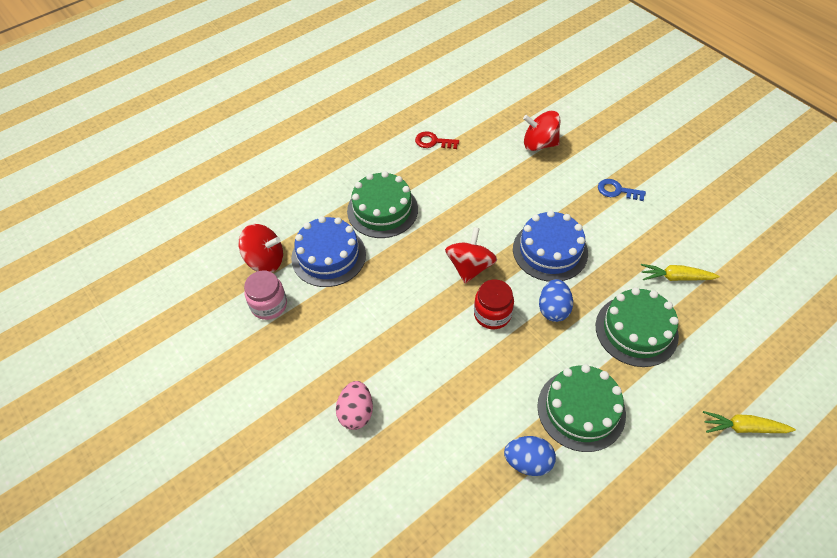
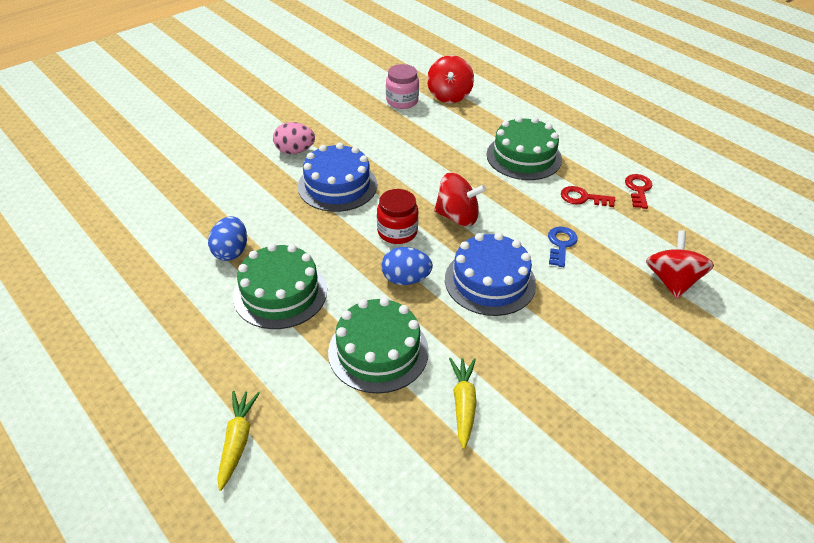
camera: 85 degrees right, 10 degrees down
blue cake [291,216,366,287] -> blue cake moved to [298,143,377,212]
blue key [598,179,646,201] -> blue key moved to [548,227,578,267]
none -> red key [561,186,615,207]

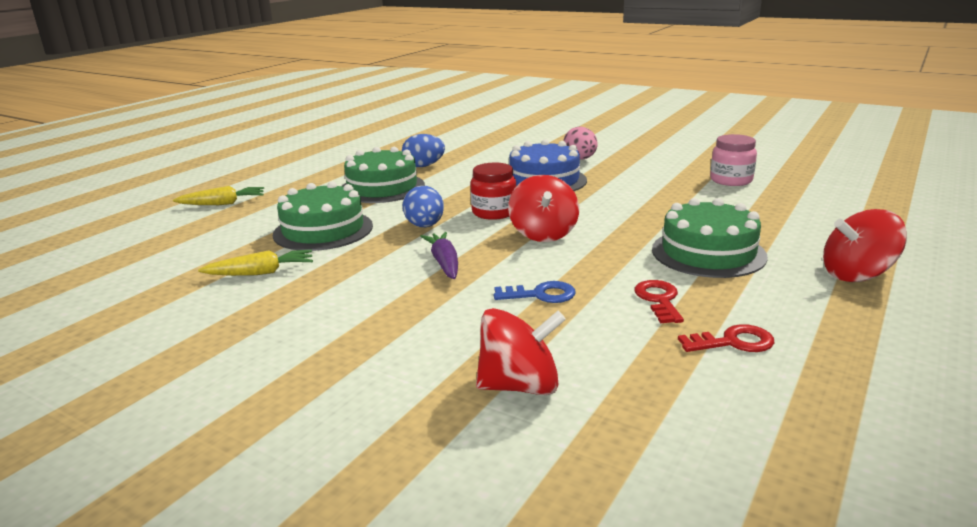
camera: 75 degrees right, 20 degrees down
red spinning top [427,55,474,103] -> red spinning top moved to [823,209,907,282]
blue cake [445,233,536,316] -> purple carrot [420,232,458,279]

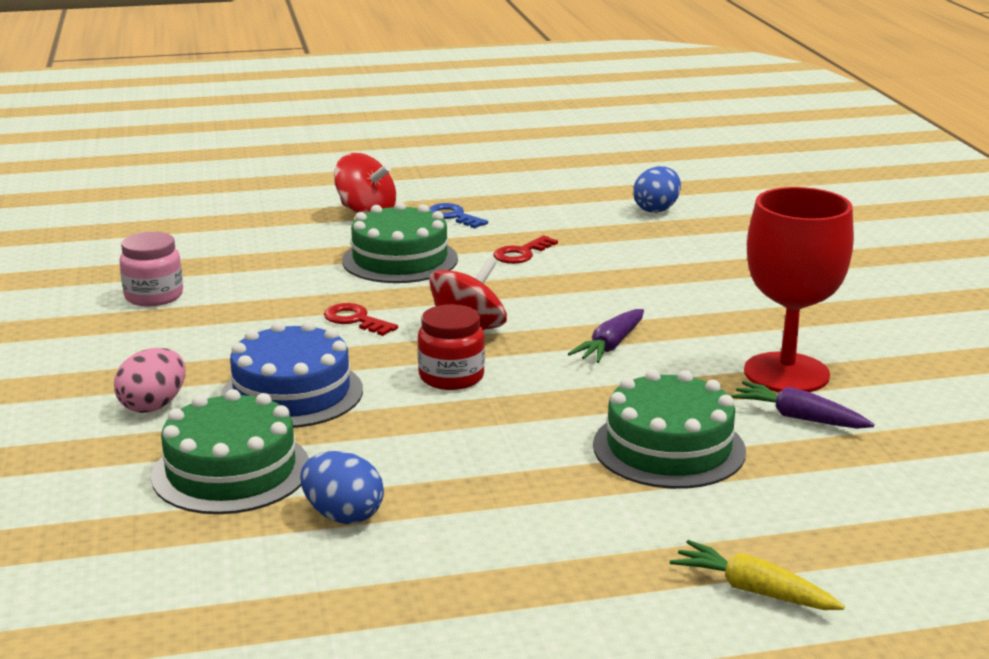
camera: 135 degrees left, 0 degrees up
yellow carrot [198,250,313,276] -> purple carrot [730,381,874,429]
green cake [342,147,425,203] -> green cake moved to [151,389,309,514]
blue egg [403,186,444,227] -> blue egg moved to [633,166,681,213]
red spinning top [476,308,566,395] -> none
blue key [494,281,576,303] -> blue key moved to [429,203,488,228]
red key [678,324,774,352] -> red key moved to [324,303,398,336]
none -> red goblet [744,187,854,392]

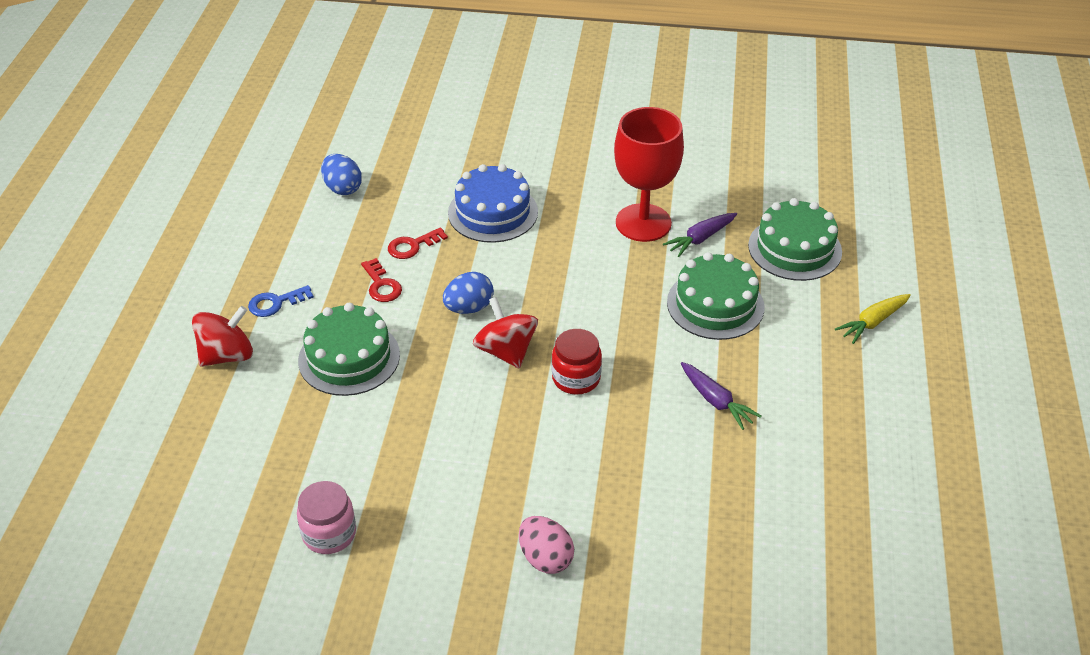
camera: 70 degrees left, 20 degrees up
green cake [151,389,309,514] -> green cake moved to [748,198,842,281]
blue cake [221,321,363,428] -> blue cake moved to [448,164,538,243]
blue egg [300,451,384,524] -> blue egg moved to [443,272,494,314]
red key [324,303,398,336] -> red key moved to [388,227,448,259]
purple carrot [568,309,644,363] -> purple carrot moved to [681,362,762,430]

